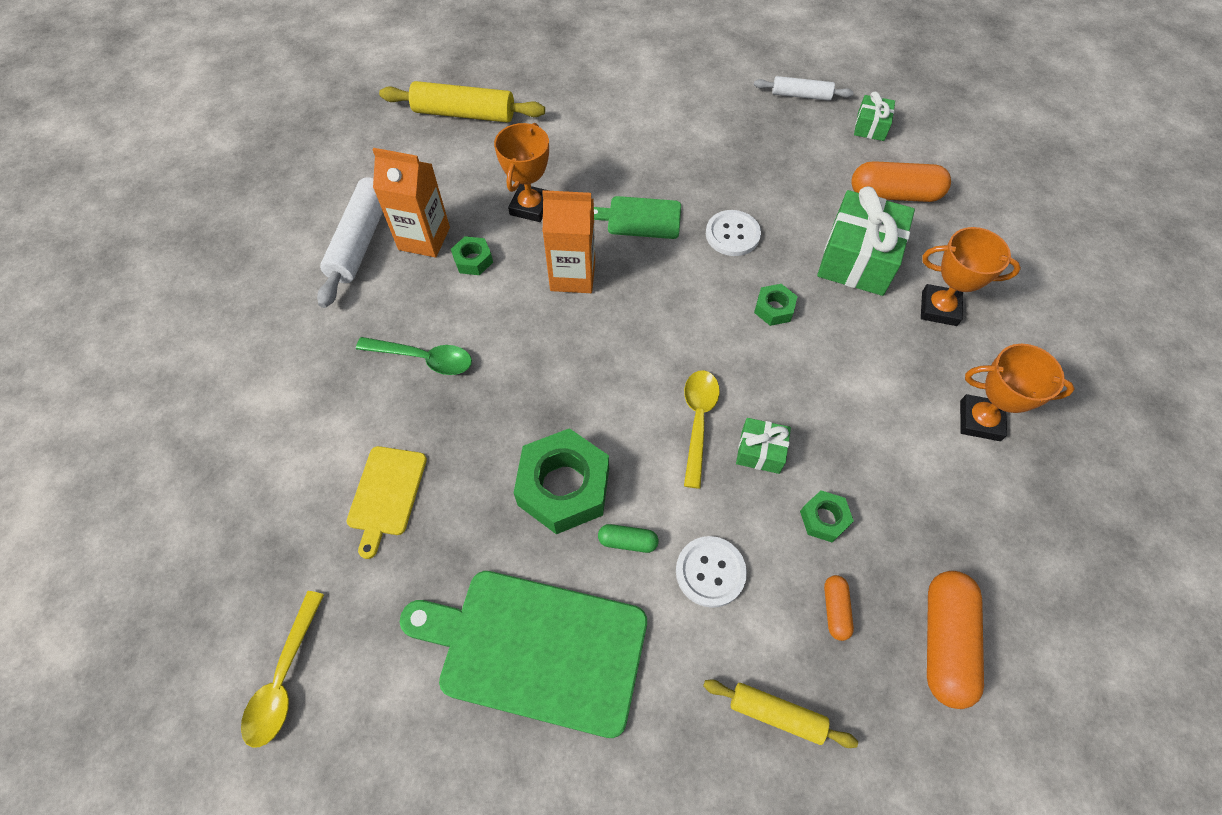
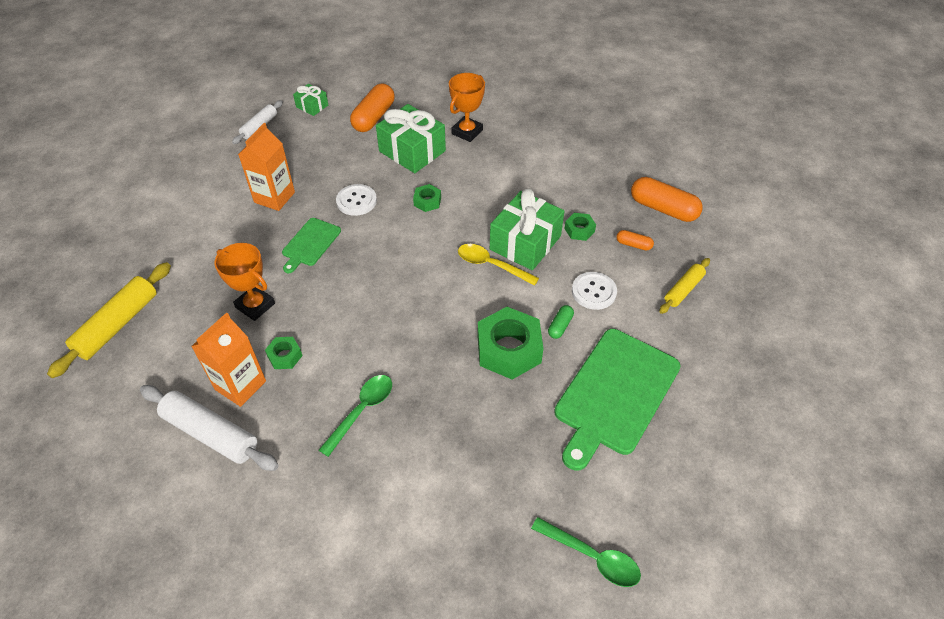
camera: 70 degrees left, 10 degrees down
yellow spoon [241,591,324,747] -> green spoon [531,517,641,587]
yellow cutting board [346,446,427,559] -> none
orange carton [542,190,595,293] -> orange carton moved to [238,123,295,211]
green gift [736,418,791,474] -> green gift [490,189,564,270], size x1.95
orange trophy [960,344,1075,441] -> none

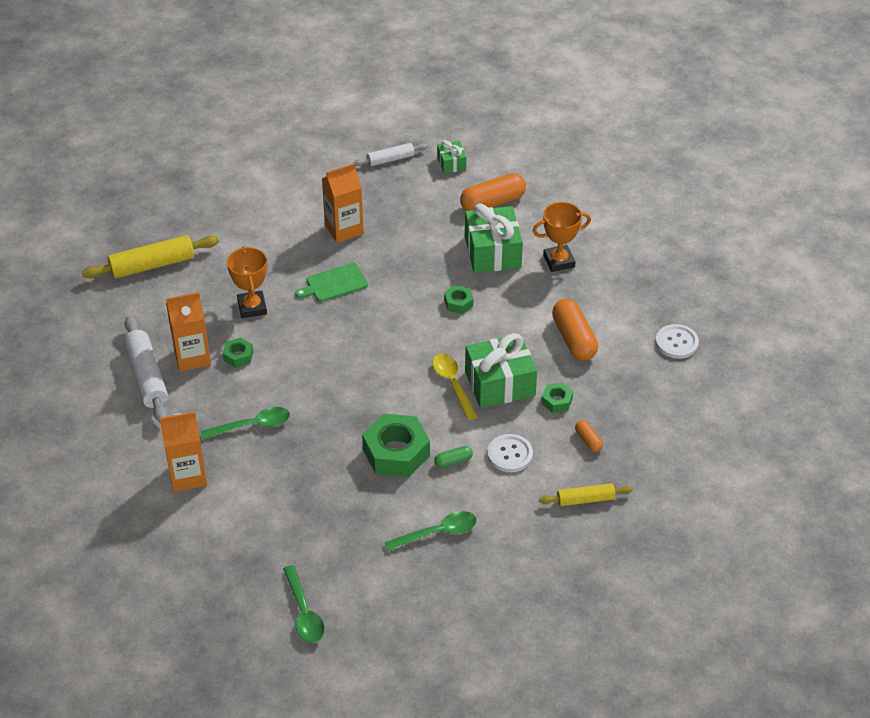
camera: 40 degrees right, 5 degrees down
white button [336,184,377,216] -> white button moved to [655,324,699,359]
green cutting board [554,329,681,471] -> green spoon [385,511,477,551]
orange capsule [631,177,703,222] -> orange capsule moved to [552,299,598,360]
none -> orange carton [159,411,207,492]

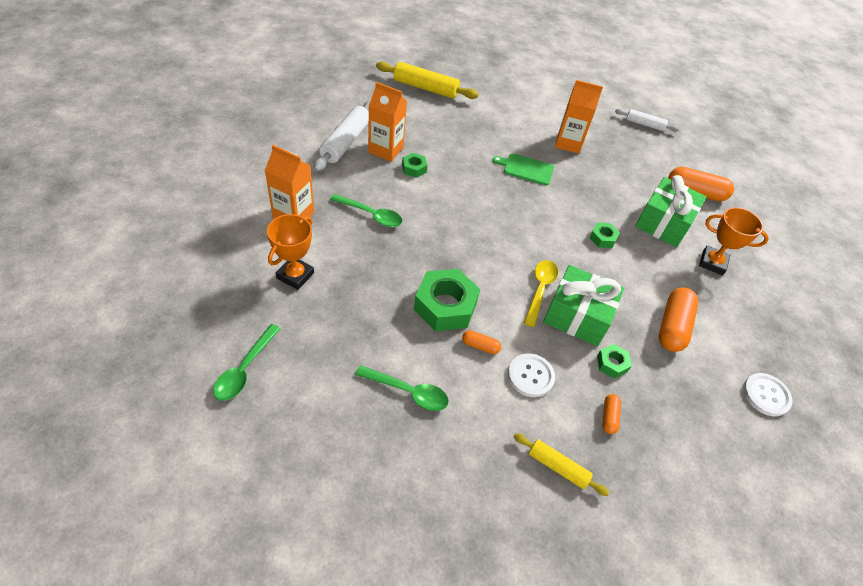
camera: 35 degrees right, 5 degrees up
orange trophy [227,246,267,318] -> orange trophy moved to [267,214,314,290]
green capsule [434,446,473,468] -> orange capsule [462,330,501,354]
green gift [437,140,466,174] -> none

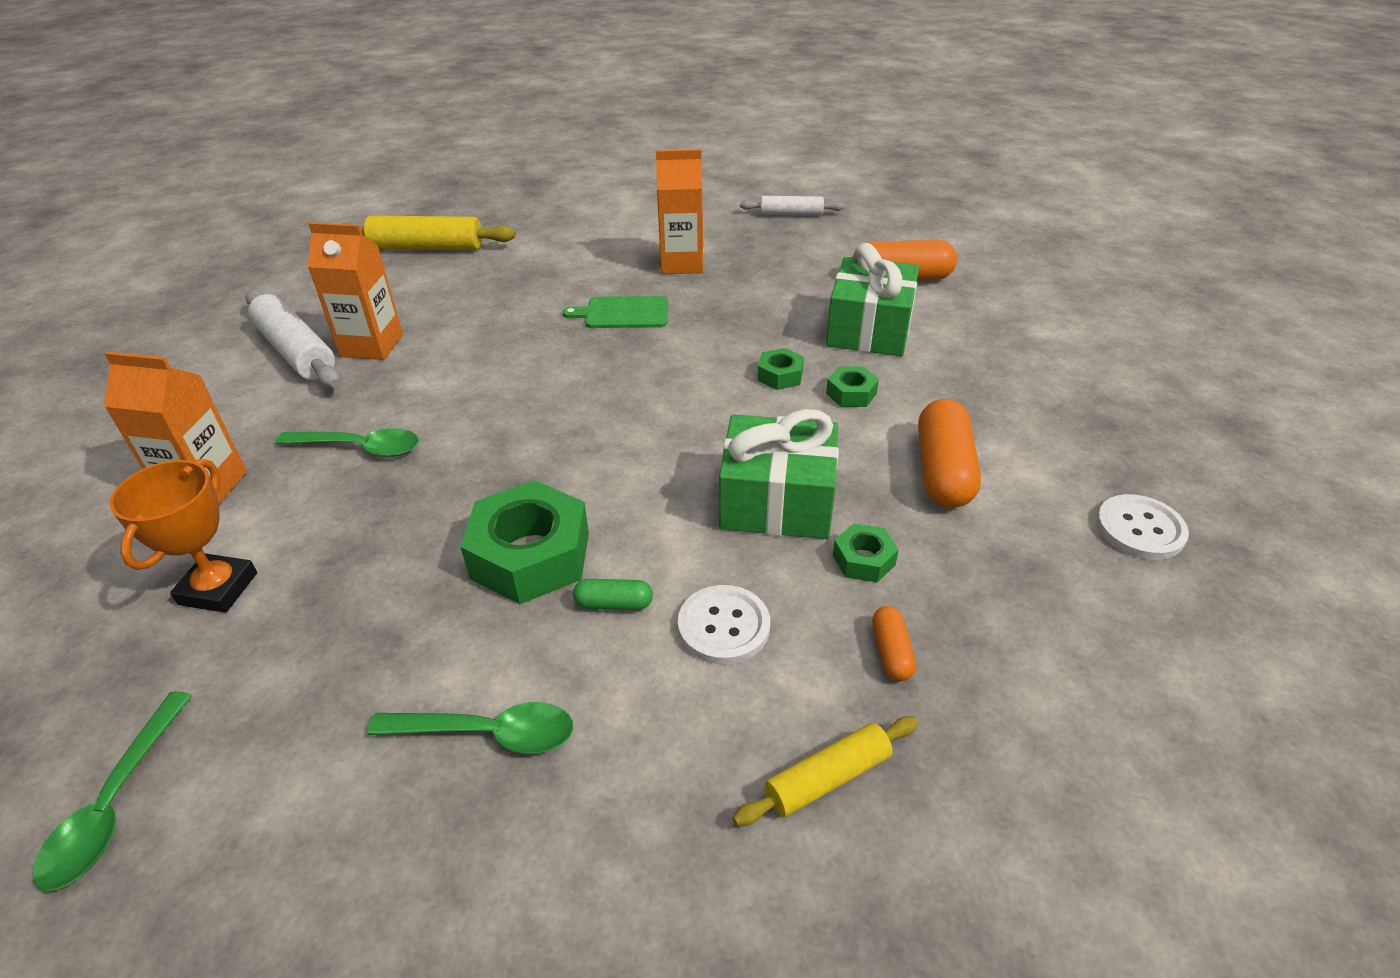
camera: 10 degrees left, 10 degrees down
white rolling pin [314,100,371,172] -> white rolling pin turned 45 degrees counterclockwise [246,290,341,388]
green nut [402,153,428,178] -> green nut moved to [826,366,879,407]
orange capsule [462,330,501,354] -> green capsule [573,579,653,610]
yellow rolling pin [513,433,609,496] -> yellow rolling pin turned 45 degrees counterclockwise [733,716,918,826]
yellow spoon [524,260,558,327] -> none
orange trophy [699,207,769,275] -> none

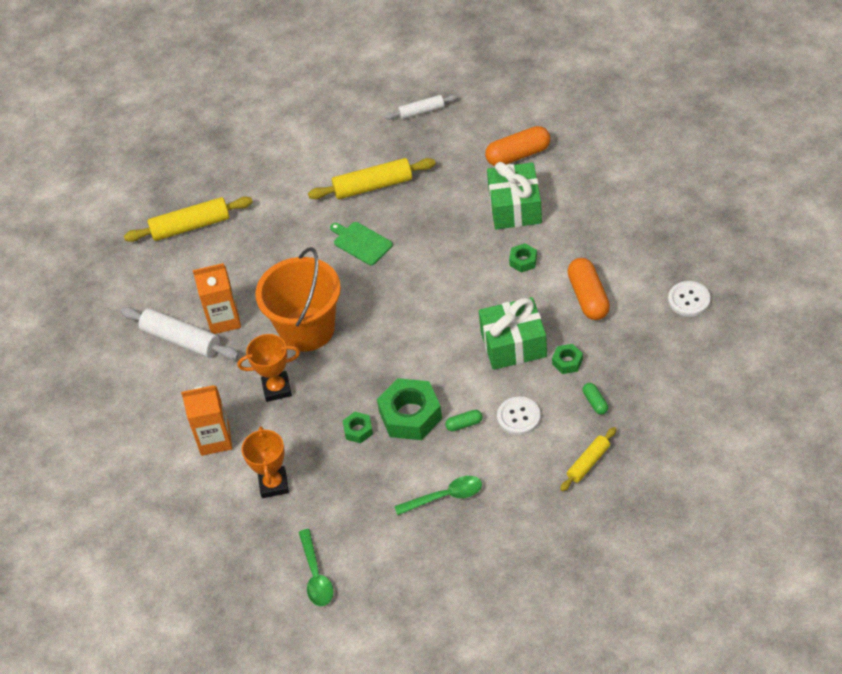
camera: 15 degrees left, 10 degrees up
green spoon [275,428,419,457] -> orange trophy [237,334,300,402]
green cutting board [563,296,668,328] -> green cutting board turned 60 degrees clockwise [330,222,393,265]
orange carton [656,149,703,274] -> yellow rolling pin [308,158,436,199]
green nut [758,348,804,390] -> green nut moved to [343,412,373,443]
orange capsule [872,606,916,681] -> green capsule [583,383,608,414]
none -> orange bucket [255,247,341,351]

